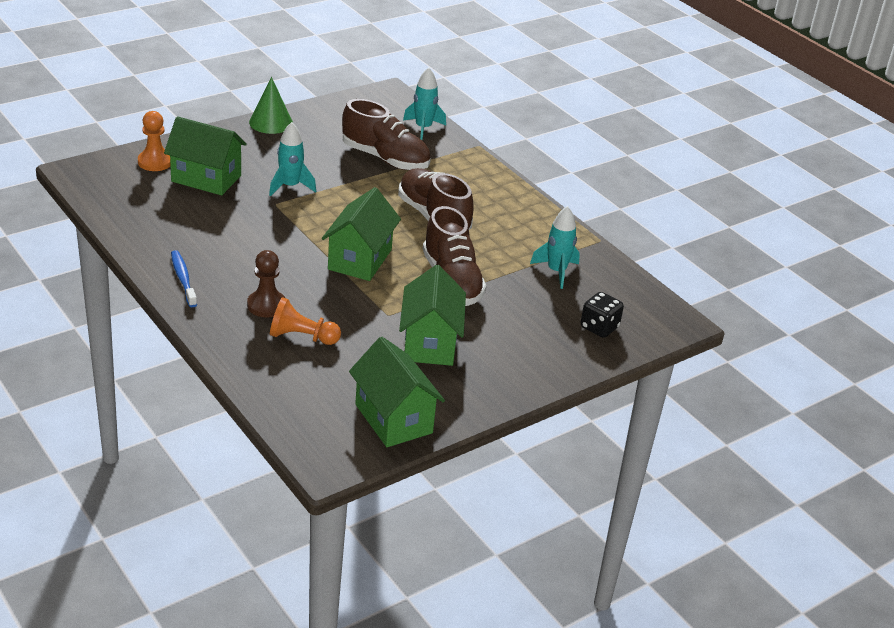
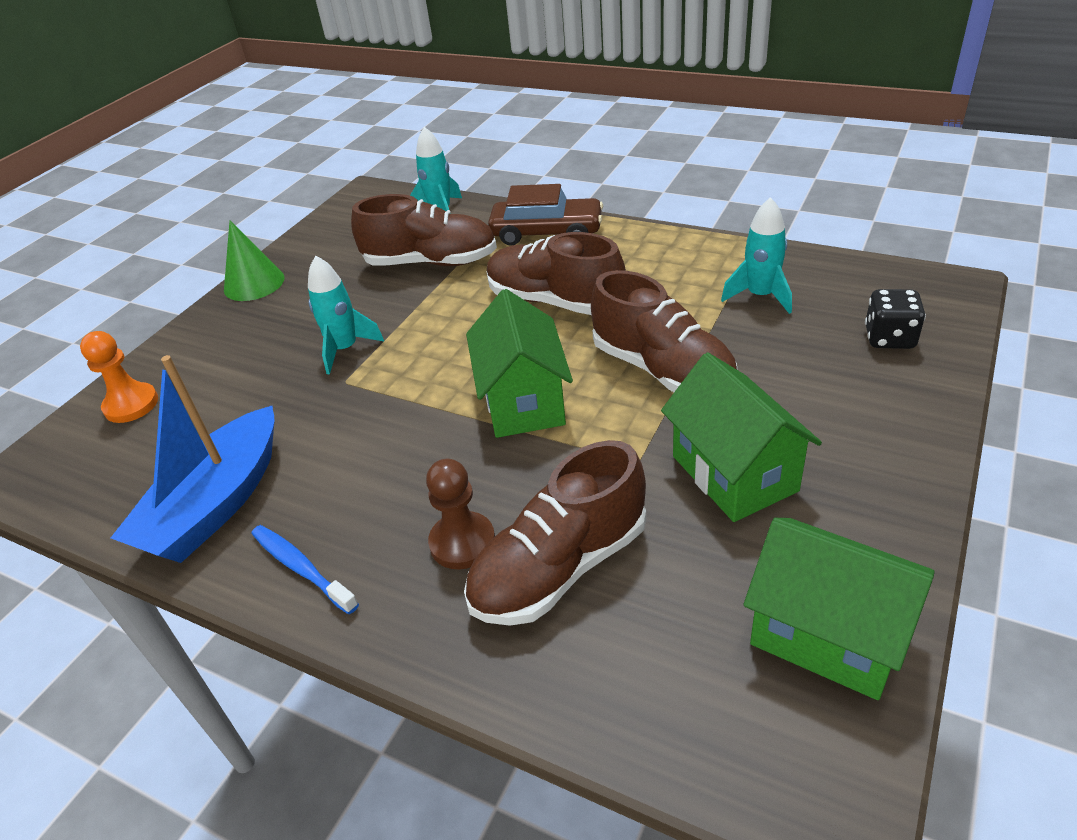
camera: 20 degrees left, 5 degrees up
green house [164,116,247,195] -> none
orange pawn [270,297,341,345] -> brown shoe [464,440,646,626]
none -> blue boat [111,355,274,563]
none -> brown car [488,184,603,246]

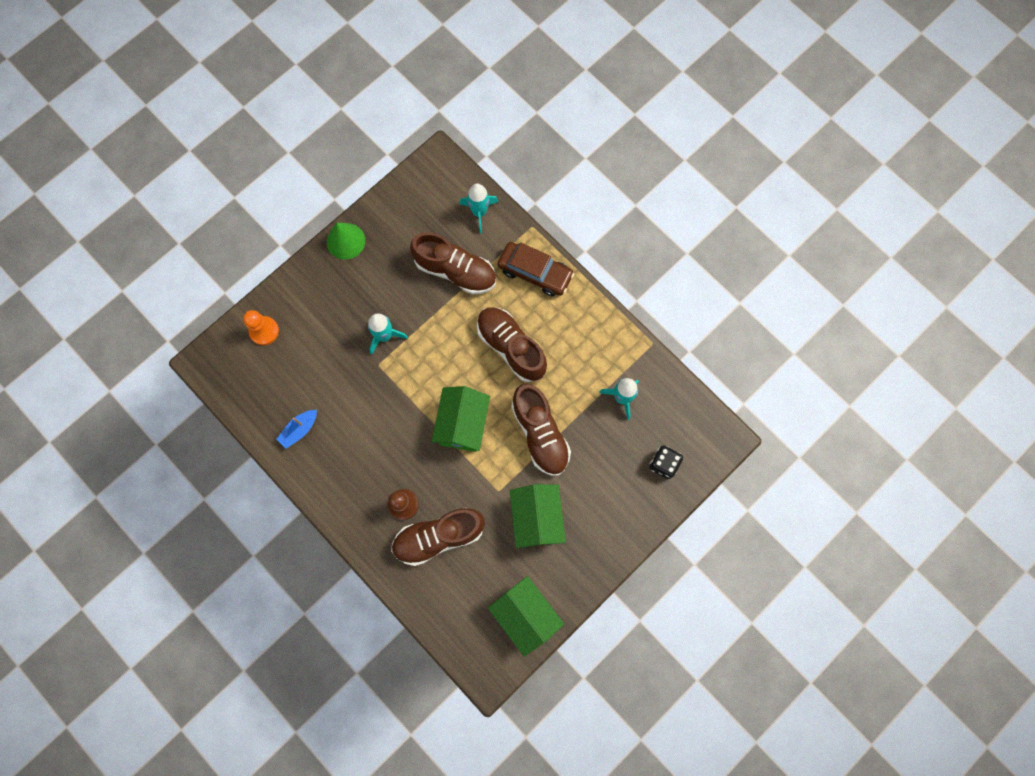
camera: 15 degrees right, 35 degrees up
blue boat [111,355,274,563] -> blue boat [277,410,317,449], size x0.48
blue toothbrush [251,525,359,614] -> none

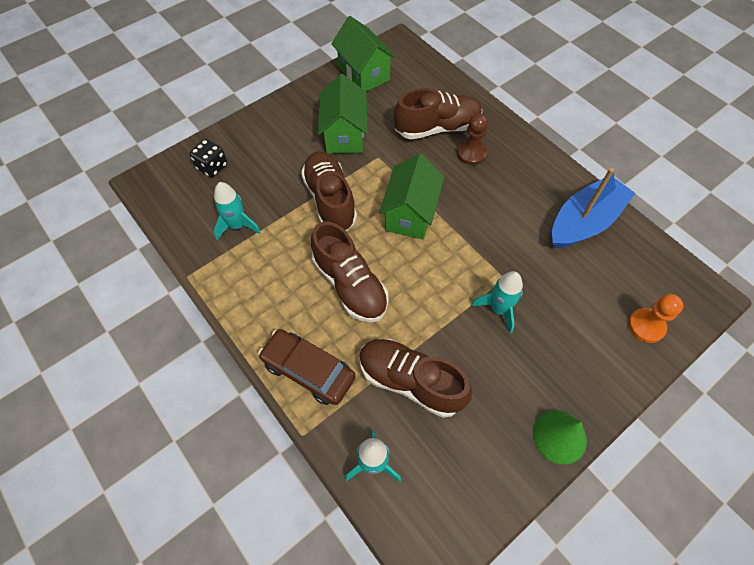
camera: 175 degrees left, 15 degrees down
blue boat [277,410,317,449] -> blue boat [552,168,635,248], size x2.06

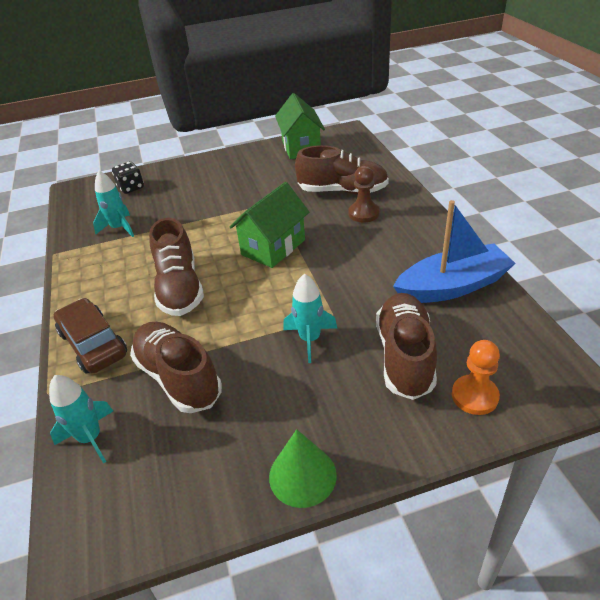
camera: 25 degrees right, 20 degrees down
brown shoe [301,151,357,231] -> brown shoe moved to [376,293,437,400]
green house [318,74,367,153] -> none

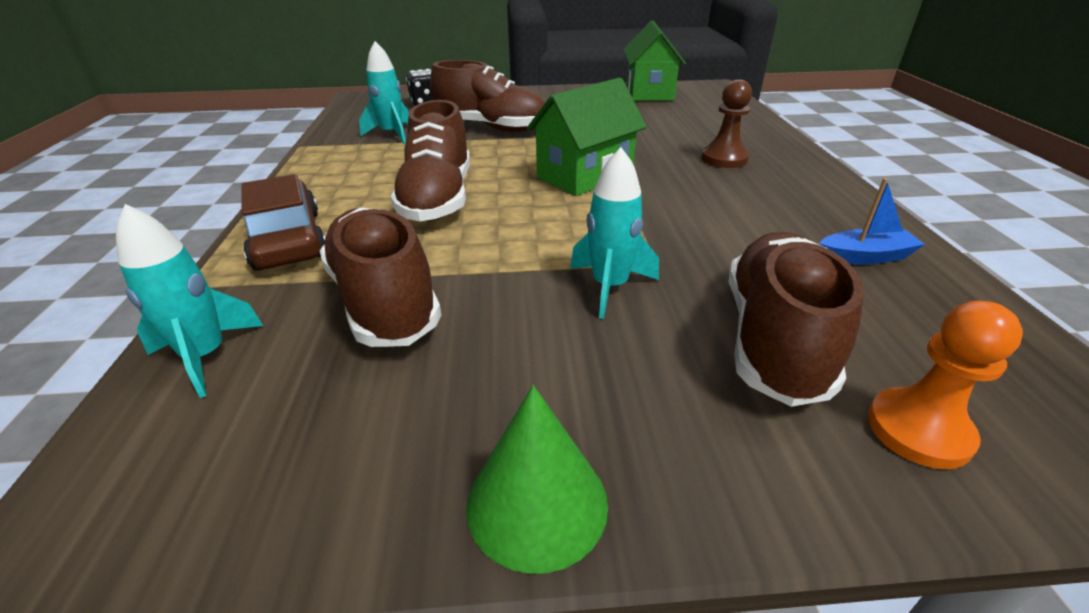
camera: 10 degrees right, 5 degrees down
brown shoe [295,145,389,194] -> brown shoe moved to [430,60,545,132]
blue boat [393,200,516,303] -> blue boat [819,178,925,265], size x0.48

